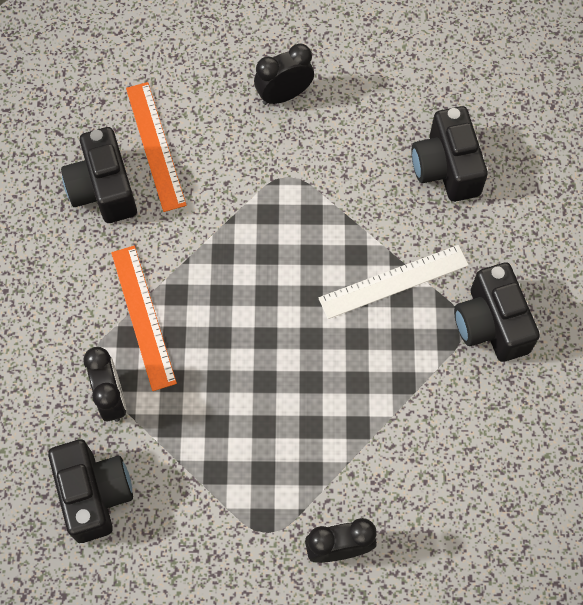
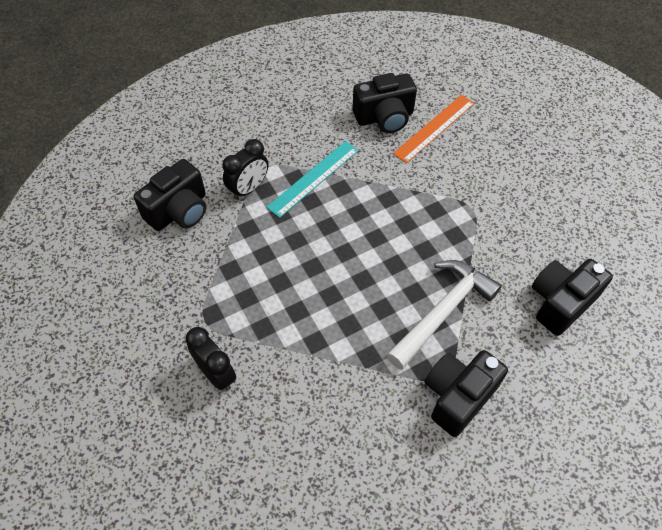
camera: 60 degrees right, 10 degrees down
black camera [61,127,137,223] -> black camera turned 150 degrees counterclockwise [352,73,417,133]
orange ruler [111,246,177,391] -> turquoise ruler [266,141,359,218]
black clock [254,43,314,105] -> none
white ruler [318,245,469,319] -> white hammer [387,260,502,370]

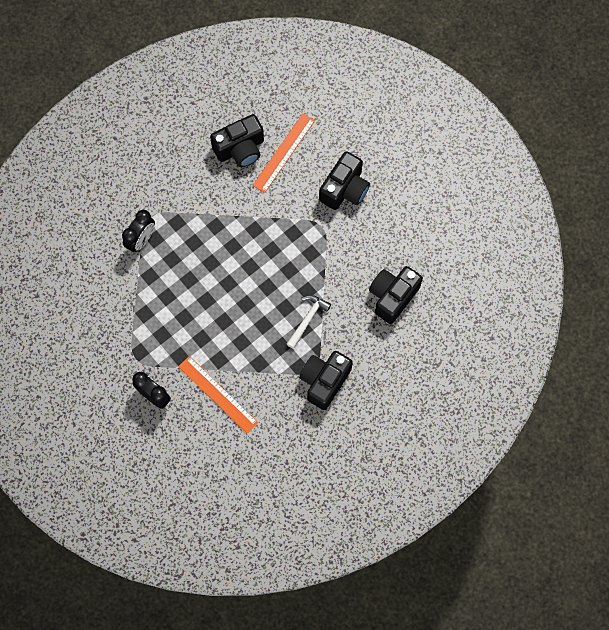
camera: 10 degrees left, 15 degrees up
black camera [134,159,206,231] -> black camera moved to [319,151,370,210]
turquoise ruler [266,141,359,218] -> none
white hammer [387,260,502,370] -> white hammer [287,295,331,349], size x0.59
none -> orange ruler [178,356,258,434]

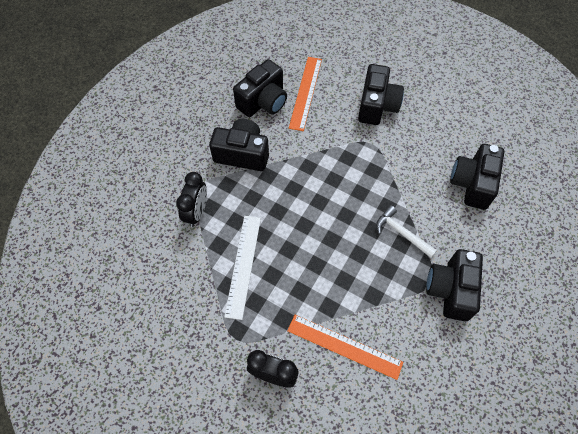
camera: 20 degrees left, 10 degrees down
white hammer [287,295,331,349] -> white hammer turned 60 degrees counterclockwise [376,205,437,258]
none -> black camera [209,119,269,171]
none -> white ruler [224,216,261,320]

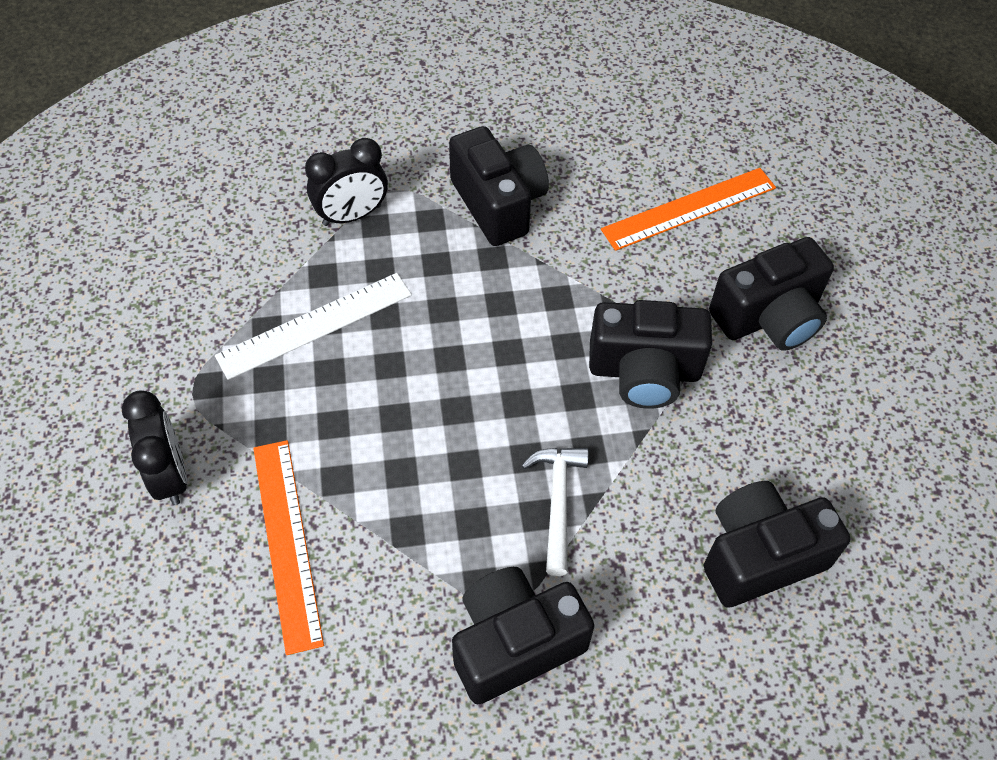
camera: 50 degrees right, 5 degrees down
black camera [233,59,287,117] -> black camera moved to [589,300,712,409]

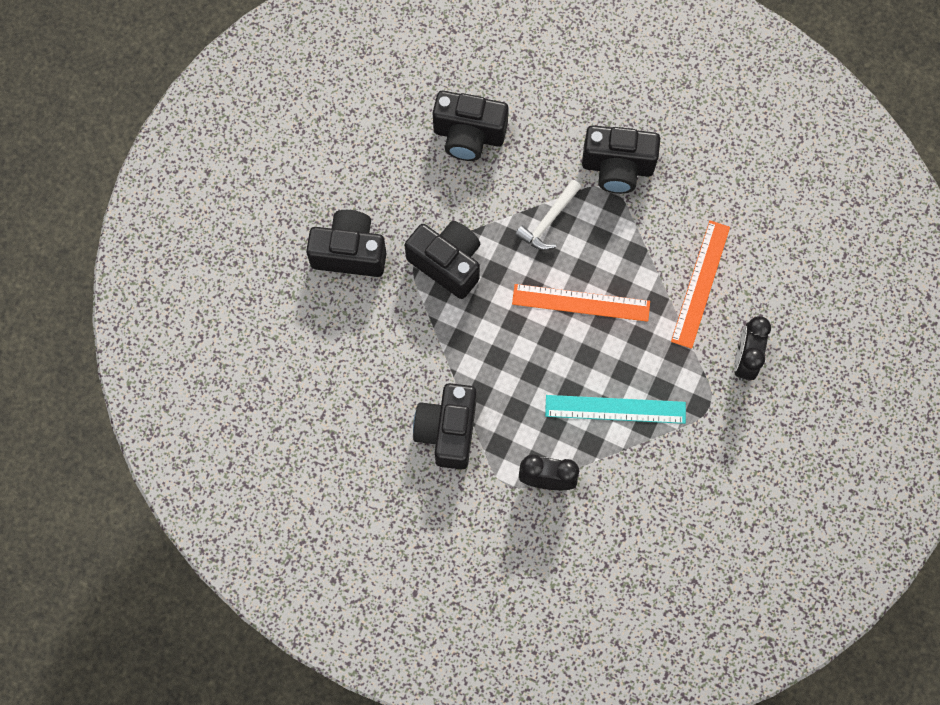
camera: 145 degrees left, 15 degrees up
white ruler [215,273,412,380] -> turquoise ruler [545,395,686,424]
orange ruler [601,168,776,251] -> orange ruler moved to [512,284,650,322]

